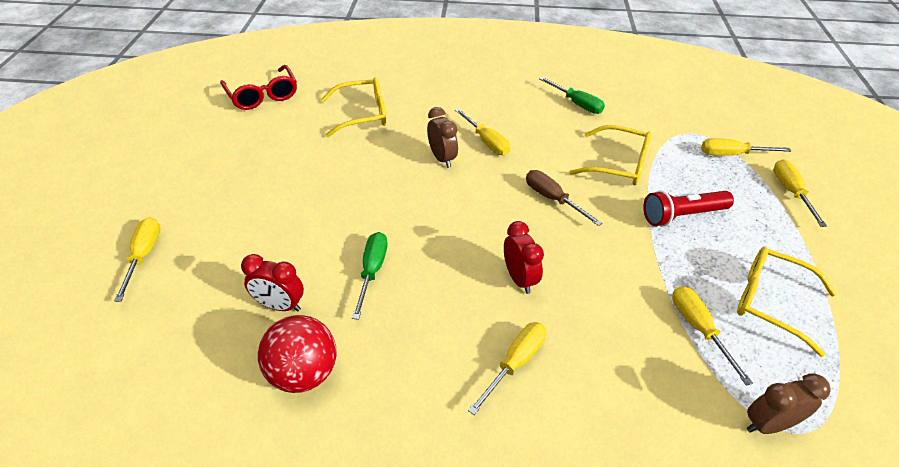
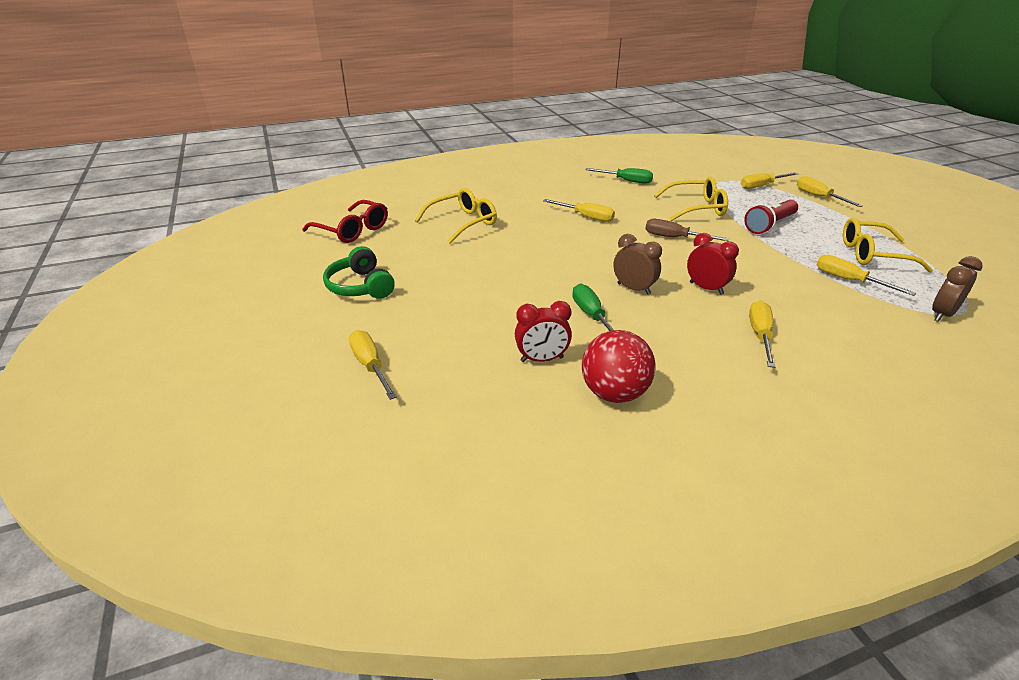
camera: 25 degrees left, 10 degrees down
brown clock [427,107,458,168] -> brown clock moved to [613,234,662,295]
none -> green headphones [323,246,395,299]

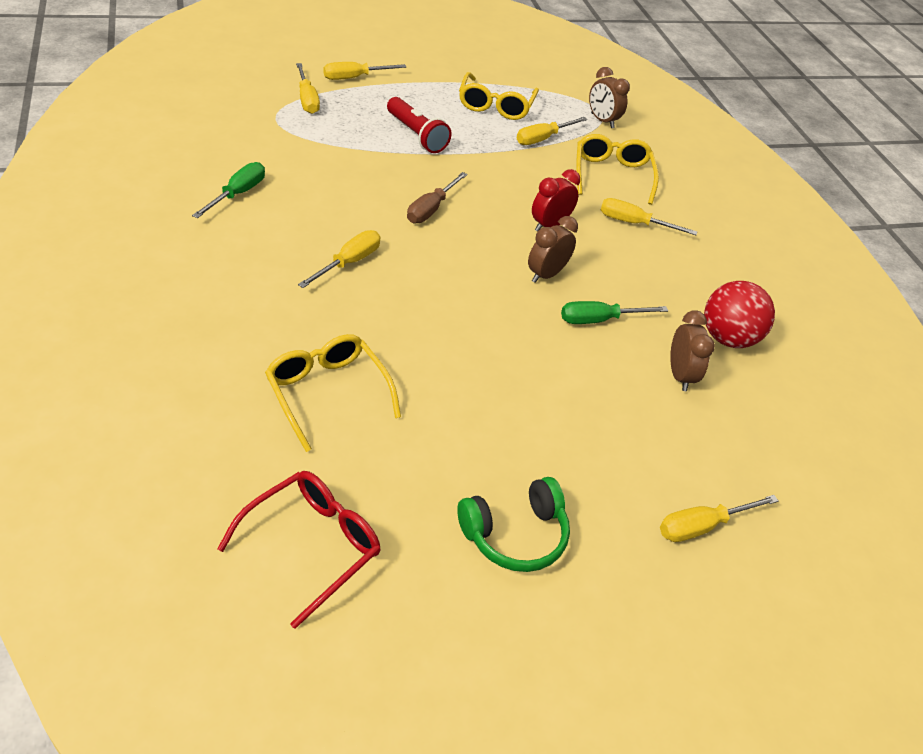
camera: 90 degrees left, 10 degrees up
red clock [515,301,572,362] -> brown clock [670,310,715,391]
yellow glasses [654,177,728,221] -> yellow glasses moved to [576,134,659,205]

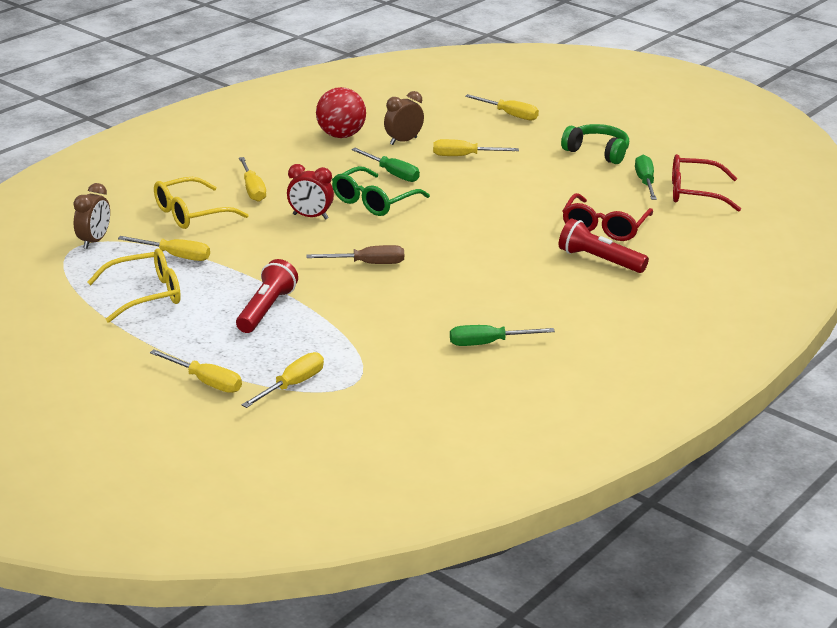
camera: 120 degrees left, 15 degrees down
yellow glasses [265,334,401,452] -> red glasses [562,193,653,241]
yellow screwdriver [298,230,381,288] -> yellow screwdriver moved to [433,139,519,156]
brown clock [528,216,578,283] -> green glasses [332,166,430,216]
none -> red flashlight [559,219,649,273]
none -> green screwdriver [635,154,657,200]

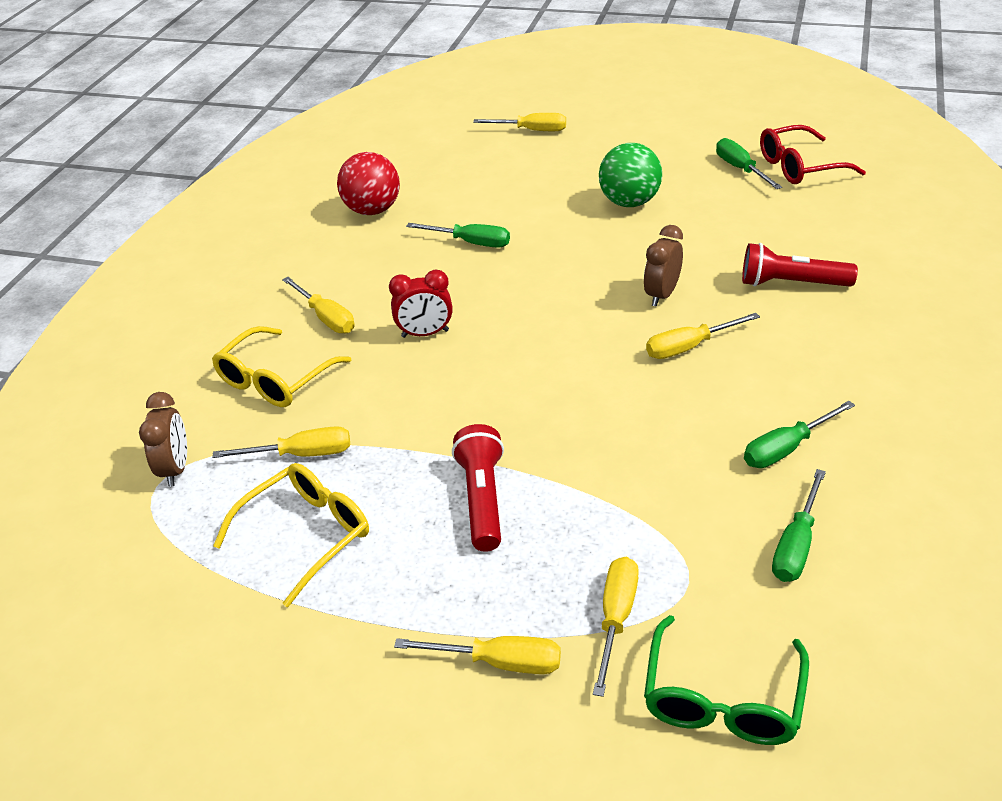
camera: 20 degrees left, 10 degrees up
brown screwdriver [306,245,404,264] -> none
green glasses [332,166,430,216] -> green glasses moved to [644,615,809,745]
brown clock [384,91,424,145] -> brown clock moved to [644,225,683,307]
yellow screwdriver [433,139,519,156] -> yellow screwdriver moved to [646,313,760,359]
green headphones [561,124,629,164] -> none
red glasses [562,193,653,241] -> none
none -> green ball [599,143,662,207]
none -> green screwdriver [772,469,826,582]

